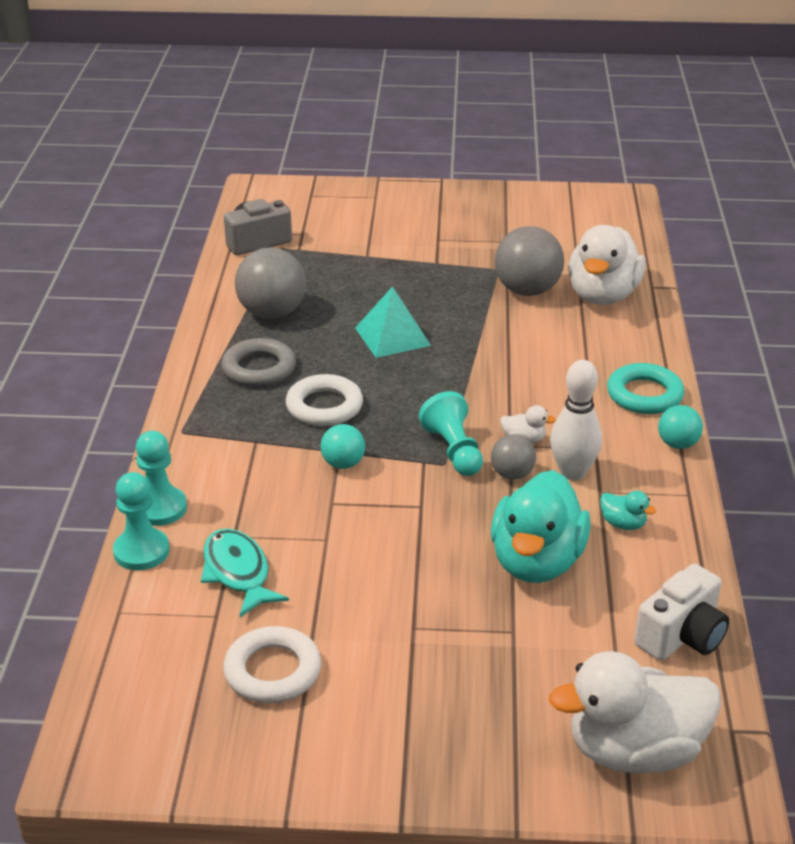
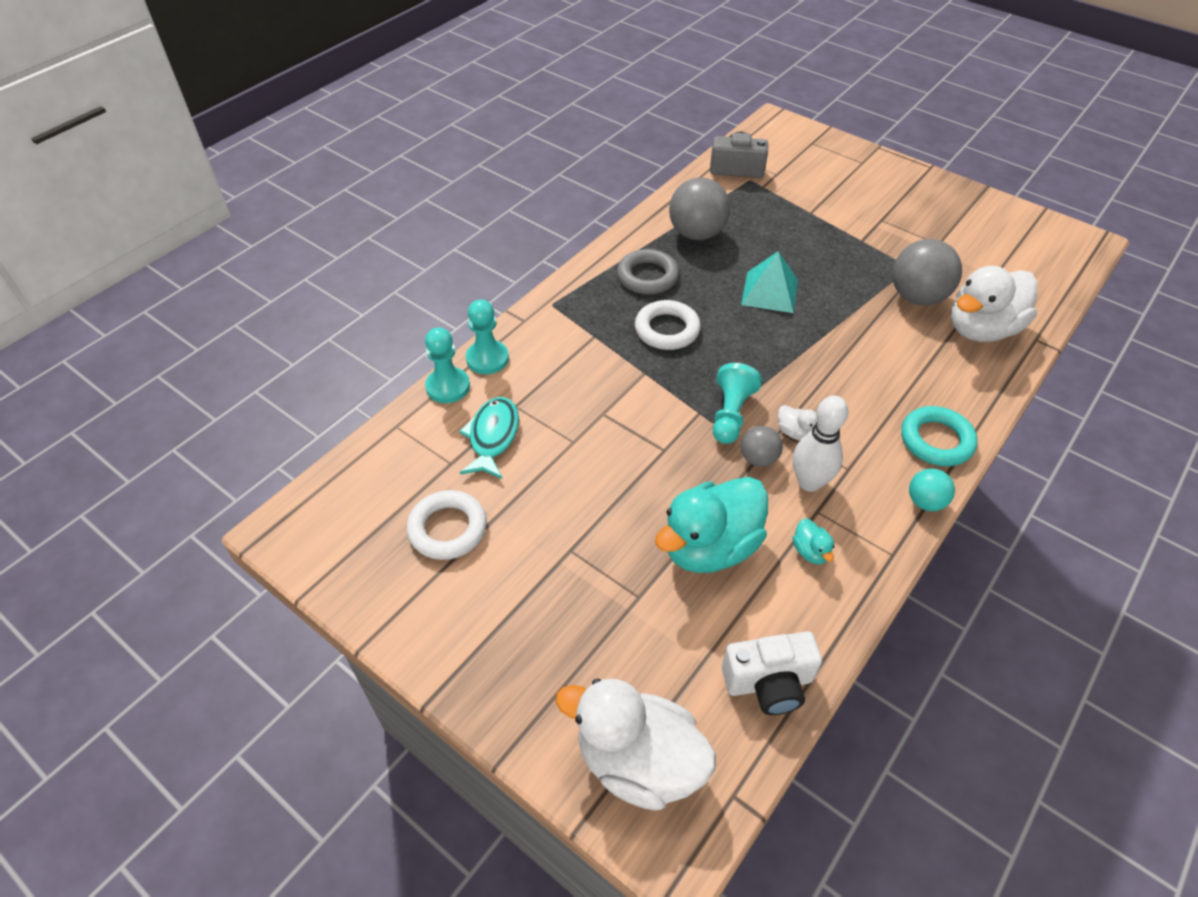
camera: 35 degrees right, 15 degrees up
turquoise ball [321,424,365,469] -> none

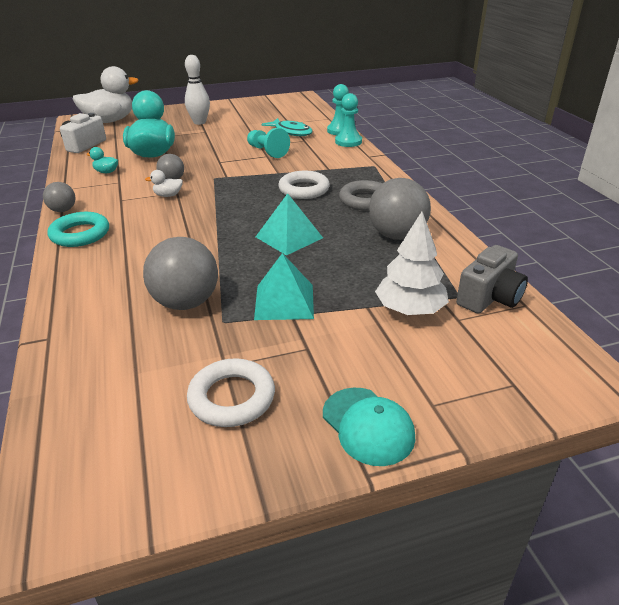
camera: 125 degrees right, 15 degrees down
white ring [406,490,487,560] -> white ring moved to [187,358,275,427]
turquoise pawn [713,363,762,444] -> turquoise pawn moved to [247,128,290,158]
white bowling pin [793,396,848,492] -> white bowling pin moved to [185,55,210,125]
turquoise ball [909,469,955,511] -> grey ball [43,182,75,212]
white duck [951,266,1037,342] -> none
none -> turquoise pyramid [254,253,314,320]
none -> turquoise cap [323,387,415,466]
none -> white tree [375,212,449,315]

